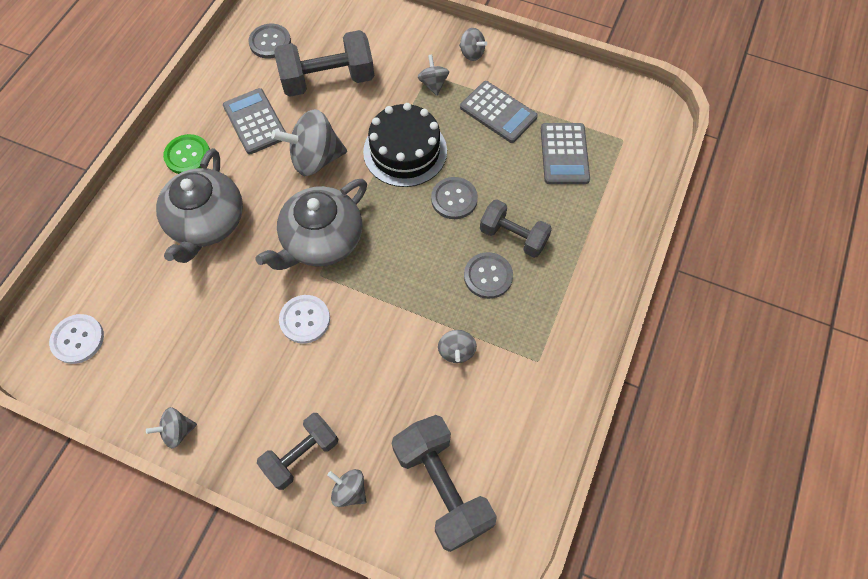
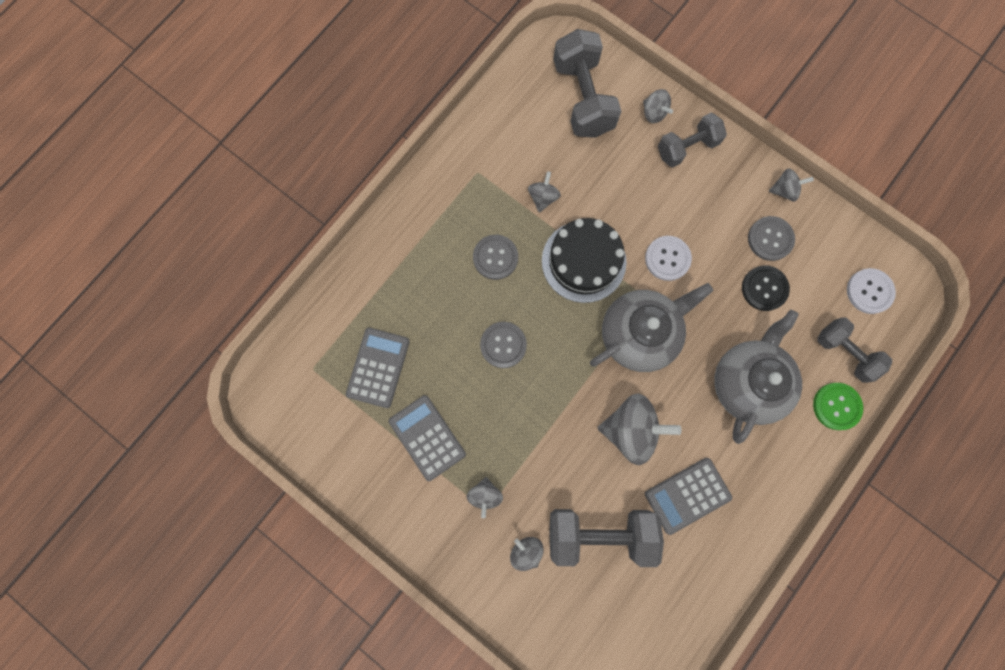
camera: 165 degrees left, 15 degrees up
green button [163,134,210,174] -> green button moved to [813,383,863,430]
grey calculator [223,88,286,154] -> grey calculator turned 75 degrees clockwise [645,458,732,535]
grey button [248,24,291,59] -> grey button moved to [748,216,795,261]
black cake [363,103,447,187] -> black cake moved to [542,218,627,303]
grey spinning top [459,28,487,61] -> grey spinning top moved to [510,537,544,571]
grey dumbbell [480,199,552,258] -> grey dumbbell moved to [817,317,892,383]
none -> black button [742,265,790,311]

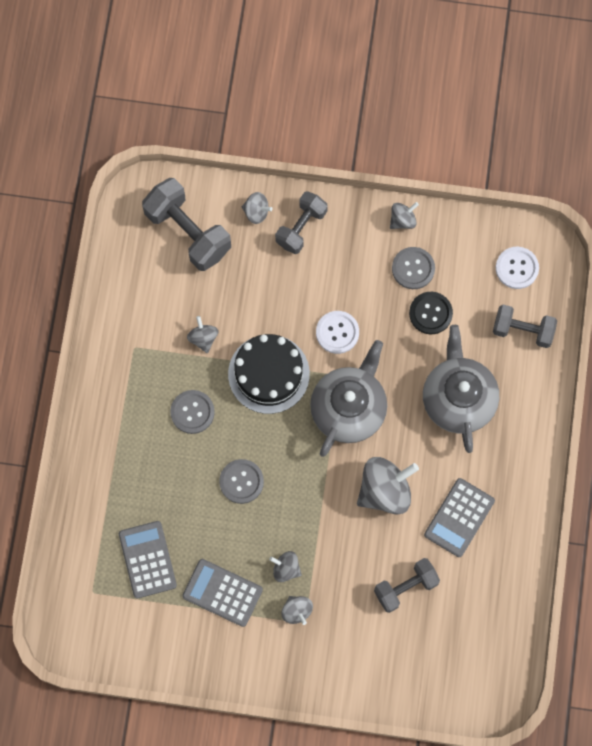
camera: 30 degrees left, 5 degrees down
grey spinning top [510,537,544,571] -> grey spinning top moved to [269,551,302,582]
grey dumbbell [549,509,664,567] -> grey dumbbell [374,558,440,613], size x0.65
green button [813,383,863,430] -> none

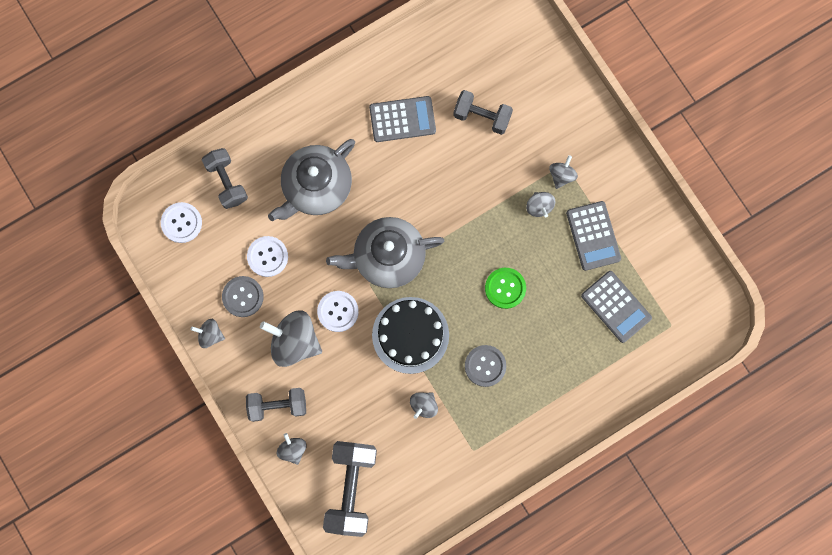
camera: 130 degrees left, 5 degrees up
grey calculator [119,521,177,598] -> grey calculator turned 75 degrees counterclockwise [581,271,652,343]
grey button [219,459,264,504] -> green button [485,268,526,309]
grey spinning top [357,457,419,514] -> grey spinning top moved to [260,311,322,367]
black button [409,292,453,334] -> white button [247,236,288,277]

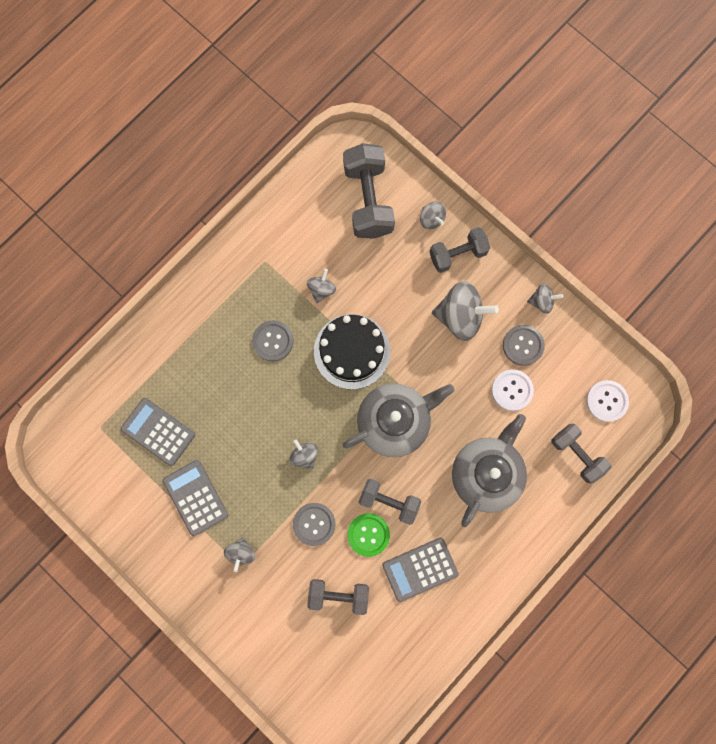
camera: 165 degrees right, 0 degrees up
white button [317,291,359,332] -> none
green button [485,268,526,309] -> green button moved to [347,513,390,557]
grey spinning top [526,192,555,217] -> grey spinning top moved to [289,439,318,469]
none -> grey button [293,503,336,546]
none -> grey dumbbell [358,479,421,525]

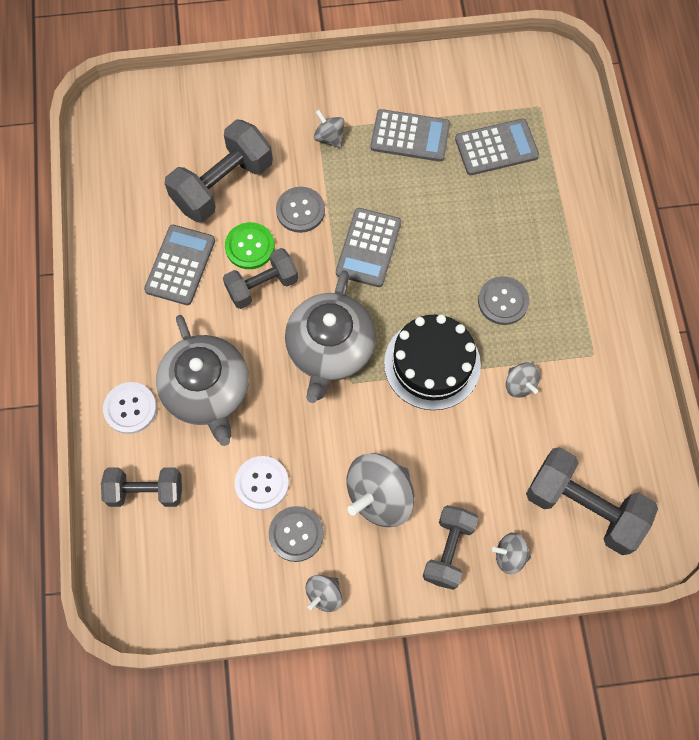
camera: 130 degrees right, 10 degrees down
grey spinning top [289,439,318,469] -> grey calculator [336,208,401,287]
grey dumbbell [307,579,369,615] -> grey dumbbell [165,119,273,223], size x1.55
white button [586,380,629,422] -> white button moved to [103,382,157,434]

